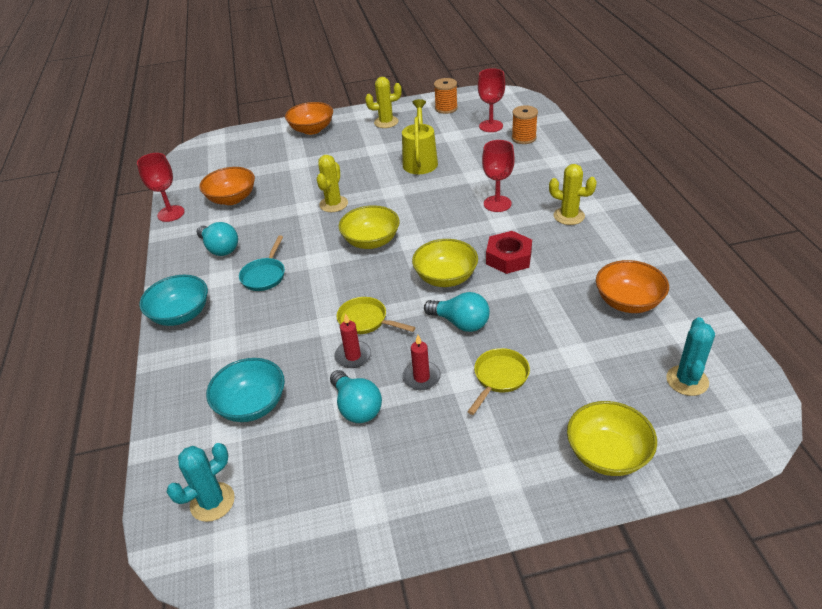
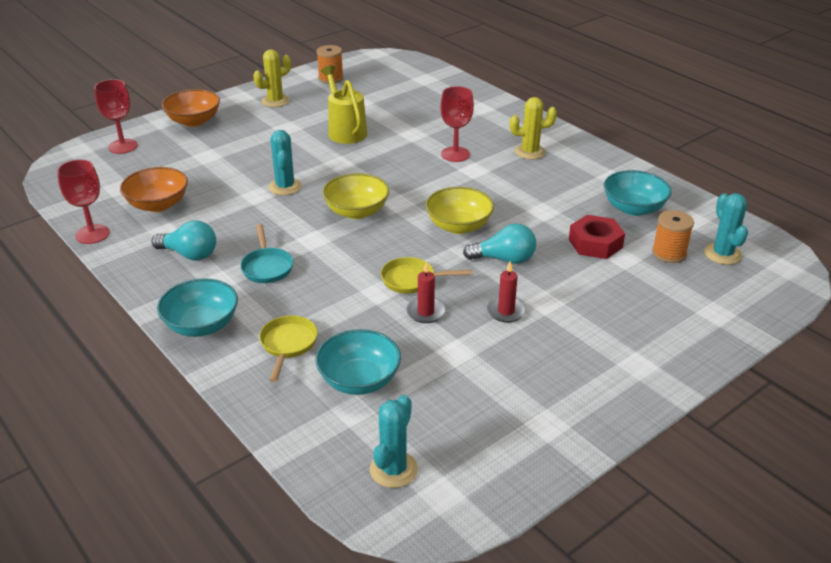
camera: 30 degrees left, 5 degrees down
yellow cactus [317,155,348,212] -> turquoise cactus [269,130,302,195]
turquoise light bulb [330,370,382,423] -> none
yellow pan [467,348,530,415] -> yellow pan moved to [259,316,318,382]
red goblet [478,68,505,132] -> red goblet moved to [94,79,138,154]
red nut [486,231,532,274] -> red nut moved to [569,215,625,259]
orange spool [512,105,538,144] -> orange spool moved to [652,210,694,263]
yellow bowl [567,401,657,476] -> none
orange bowl [596,260,669,313] -> turquoise bowl [604,170,671,216]

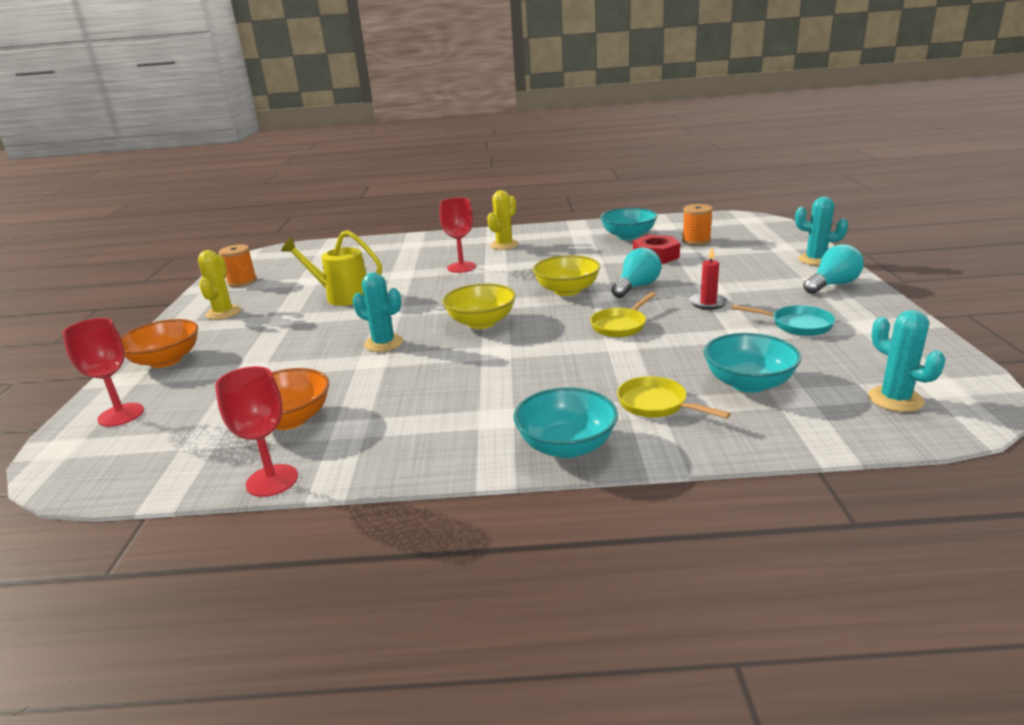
camera: 50 degrees left, 10 degrees down
turquoise light bulb [152,221,216,260] -> turquoise light bulb moved to [803,244,864,294]
turquoise pan [240,224,293,283] -> turquoise pan moved to [732,305,835,336]
red candle [406,261,446,323] -> none
turquoise cactus [704,193,748,265] -> turquoise cactus moved to [795,197,848,265]

